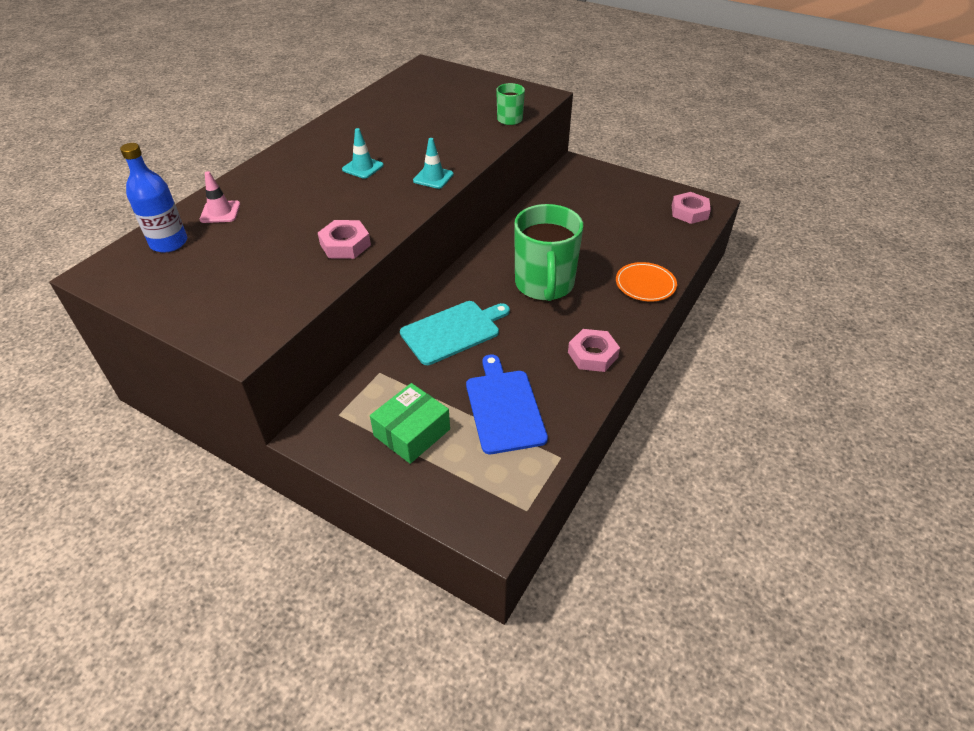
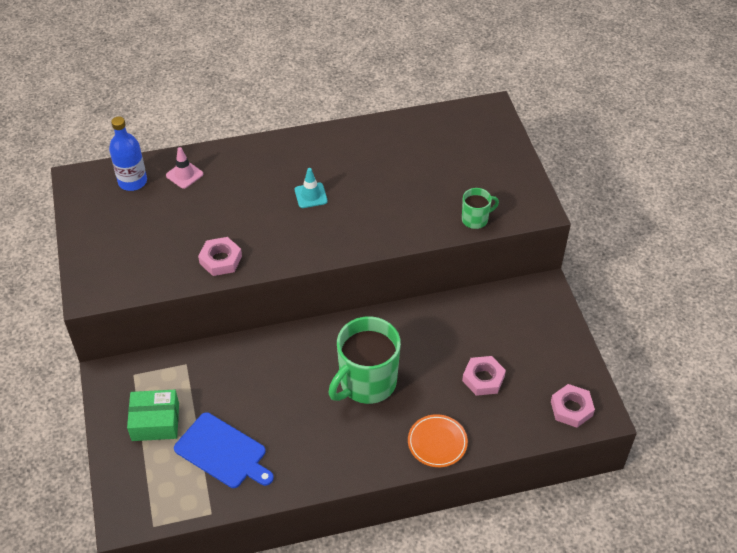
camera: 45 degrees right, 5 degrees up
turquoise cutting board [400,301,510,365] -> none
turquoise traffic cone [413,138,454,189] -> none
blue cutting board [466,355,548,454] -> blue cutting board turned 90 degrees clockwise [174,412,274,488]
pink nut [568,329,620,372] -> pink nut moved to [462,356,506,396]

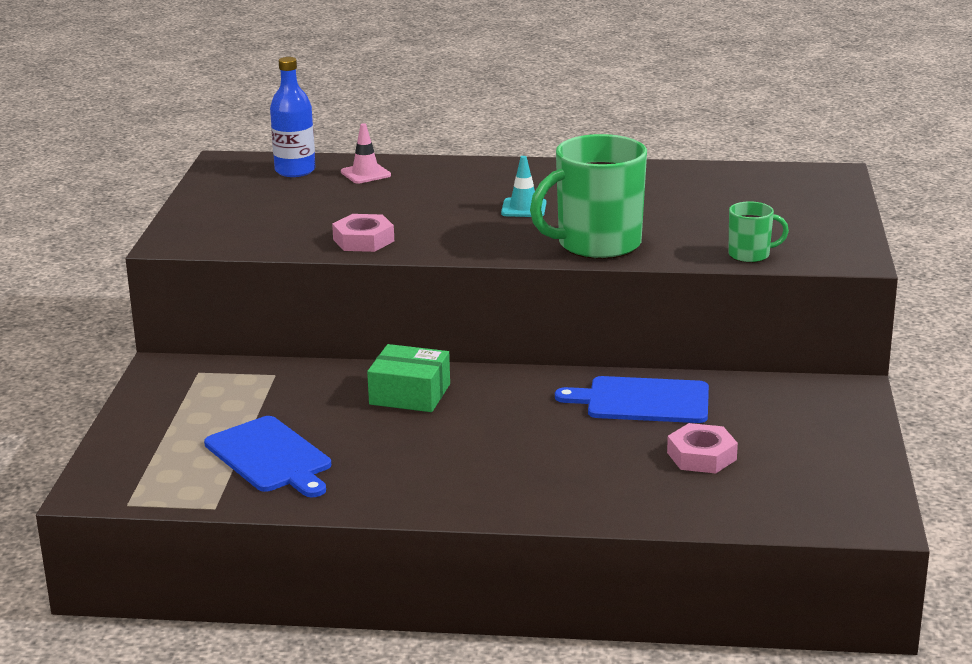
camera: 20 degrees right, 25 degrees down
green box [127,390,179,441] -> green box moved to [367,344,450,412]
green mug [328,316,401,404] -> green mug moved to [530,134,647,259]
orange plate [408,414,468,467] -> none
pink nut [551,384,595,428] -> none
none -> blue cutting board [555,376,709,423]

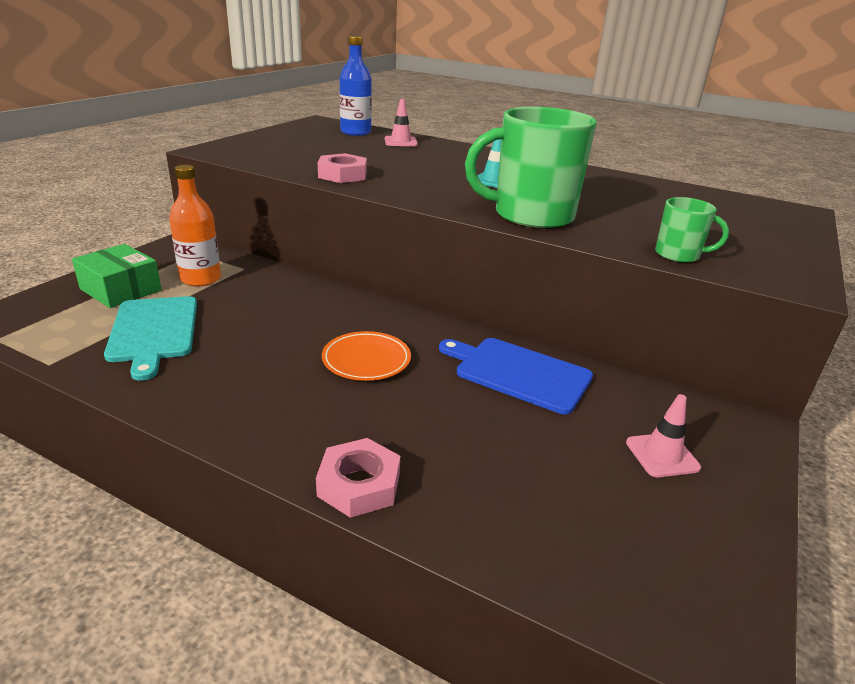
camera: 20 degrees right, 5 degrees up
blue cutting board [204,416,331,497] -> turquoise cutting board [104,296,197,380]
green box [367,344,450,412] -> green box moved to [72,244,162,308]
pink nut [667,423,738,473] -> pink nut moved to [316,438,400,518]
none -> orange bottle [169,165,221,286]
none -> orange plate [322,331,411,381]
none -> pink traffic cone [626,394,701,477]

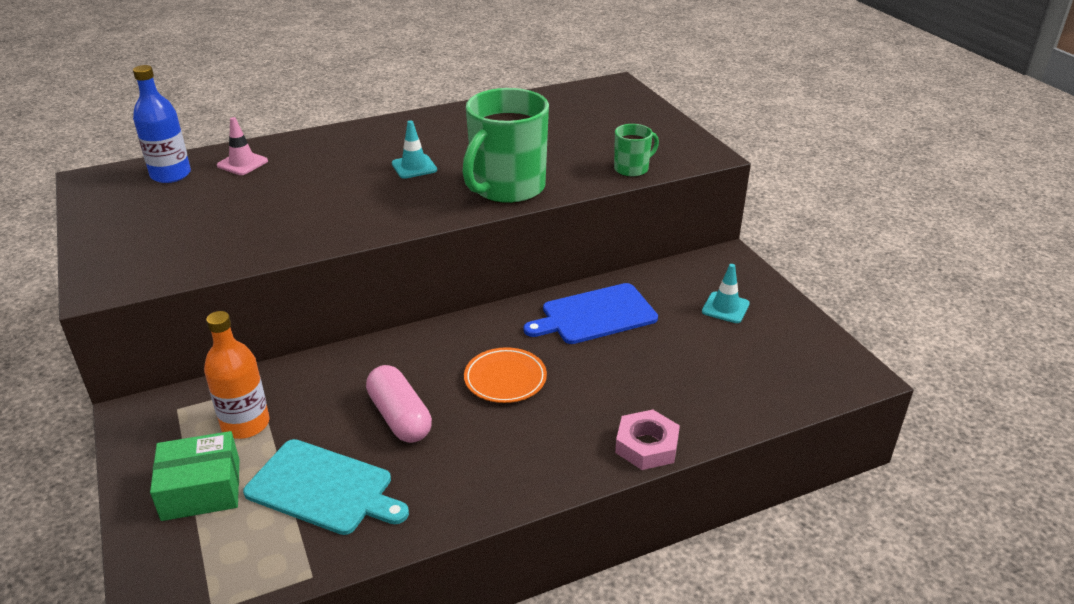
camera: 50 degrees left, 5 degrees up
pink nut [318,153,367,183] -> none
pink traffic cone [626,394,701,477] -> turquoise traffic cone [702,264,750,323]
none -> pink capsule [366,365,432,443]

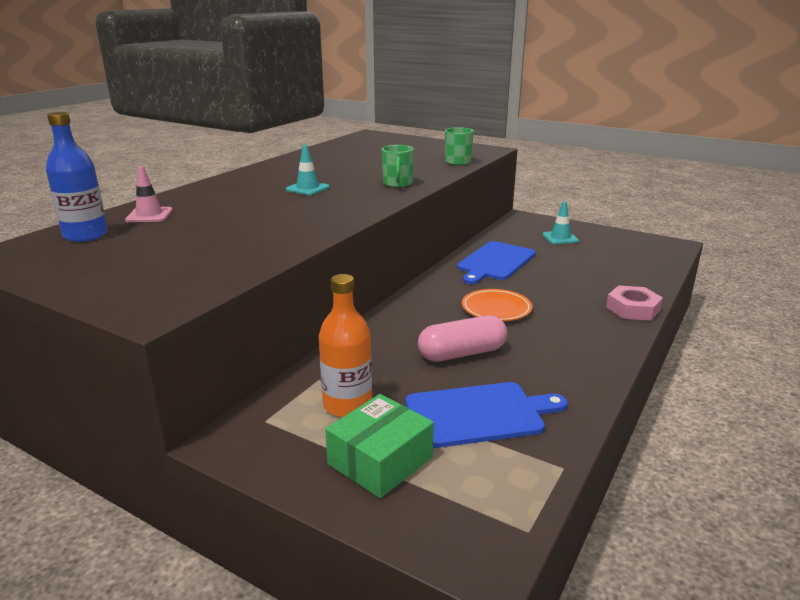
camera: 35 degrees left, 10 degrees down
turquoise cutting board [243,439,409,535] -> blue cutting board [406,382,568,448]
pink capsule [366,365,432,443] -> pink capsule turned 45 degrees counterclockwise [418,315,507,362]
green mug [462,88,549,204] -> green mug [382,145,414,188], size x0.48

